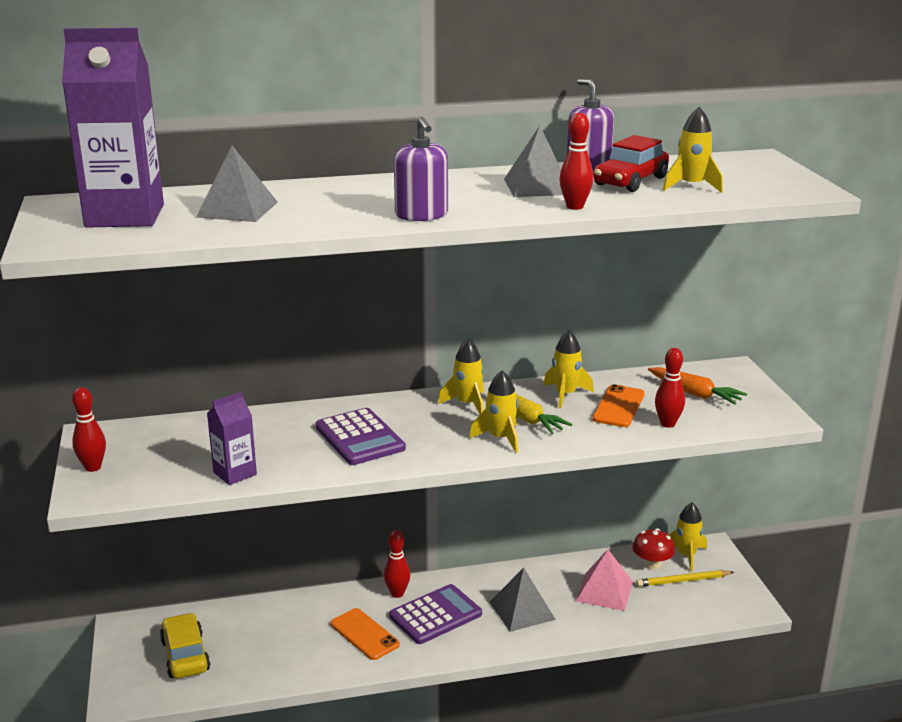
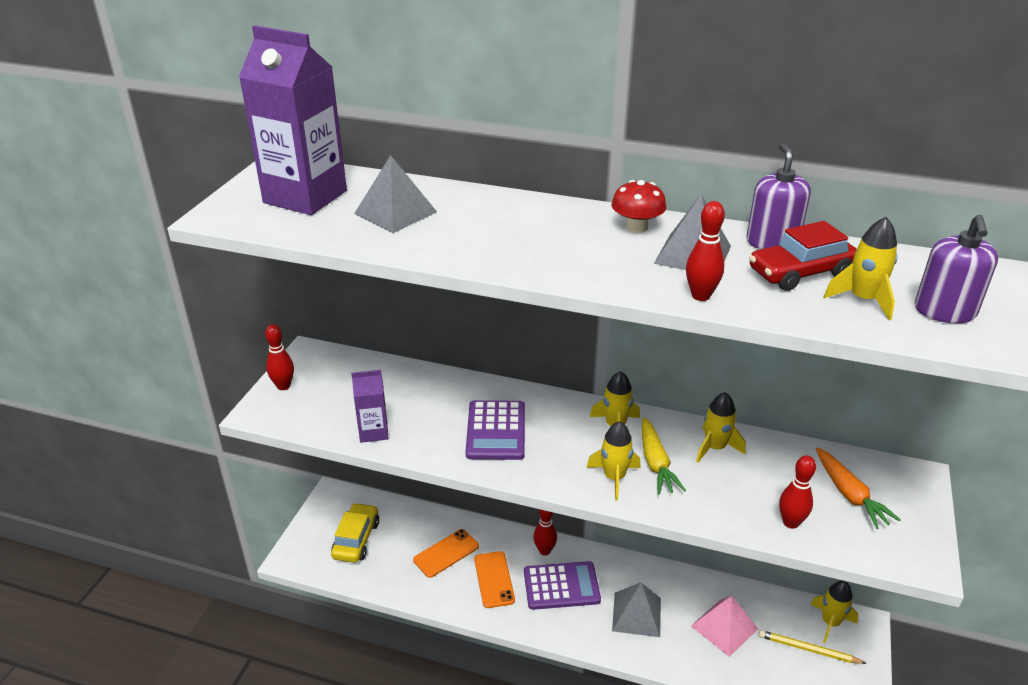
camera: 30 degrees right, 10 degrees up
purple soap dispenser [394,117,448,221] -> purple soap dispenser moved to [915,215,998,323]
orange phone [592,384,645,427] -> orange phone moved to [413,529,479,578]
red mushroom [632,528,675,570] -> red mushroom moved to [612,180,666,233]

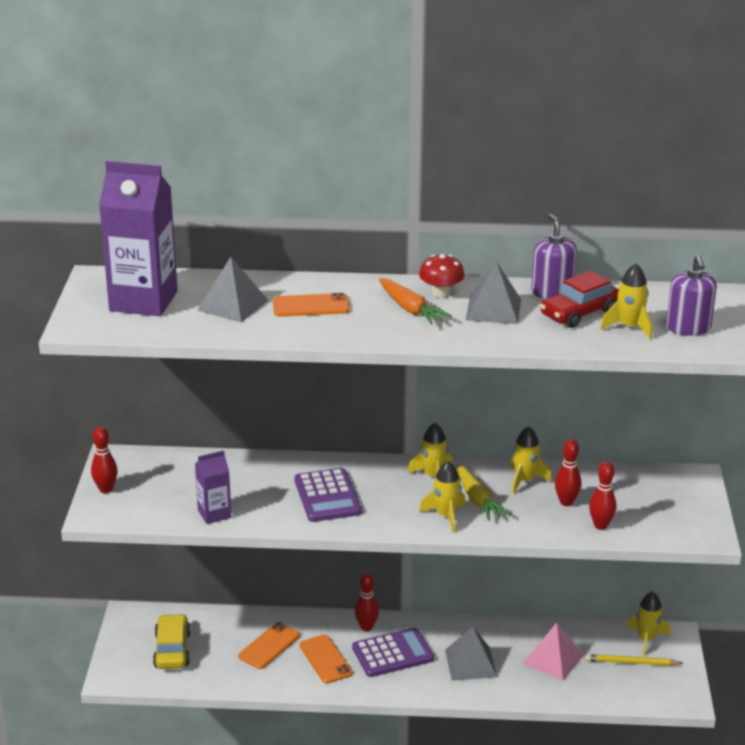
camera: 15 degrees left, 5 degrees down
red bowling pin [686,201,725,301] -> red bowling pin moved to [555,439,581,506]
orange carrot [816,447,901,529] -> orange carrot moved to [379,278,452,324]
none -> orange phone [273,293,350,317]

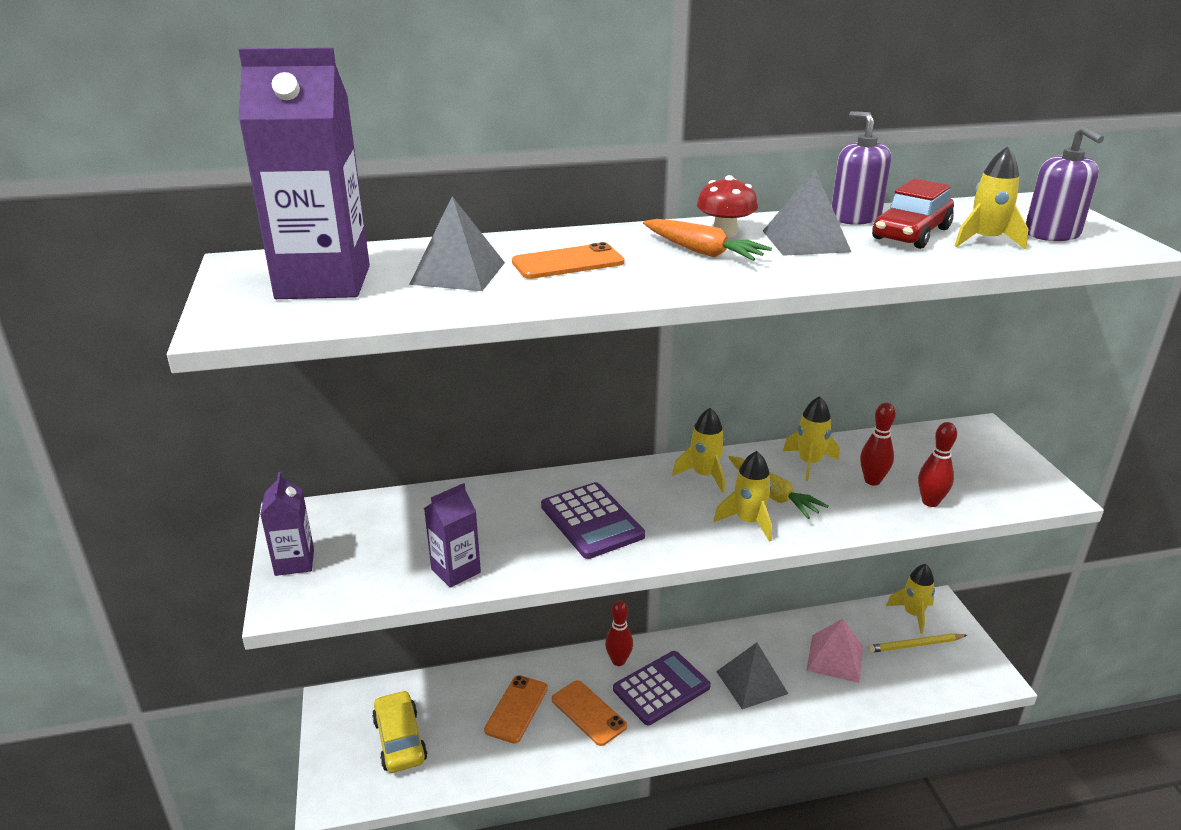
camera: 15 degrees left, 0 degrees up
red bowling pin [91,427,118,493] -> purple carton [260,472,314,576]

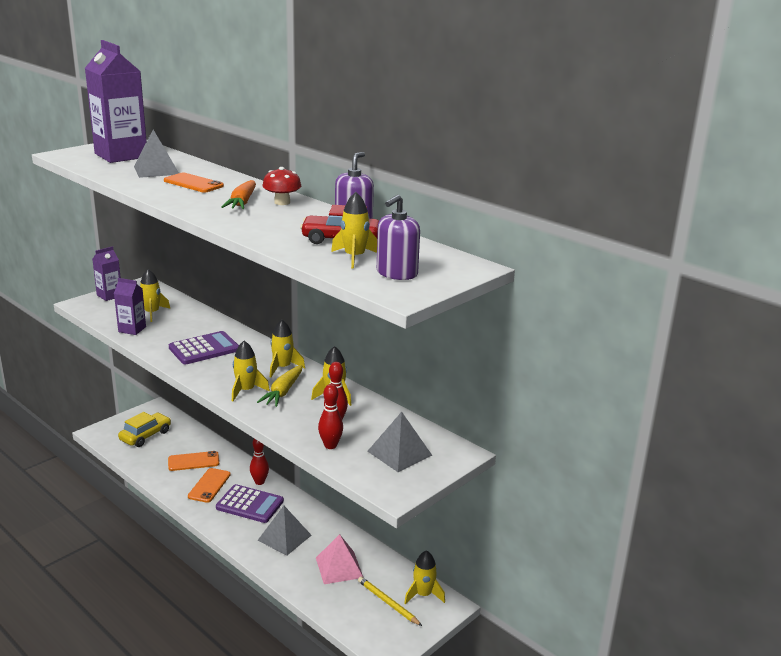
camera: 55 degrees right, 5 degrees down
purple calculator [541,482,645,559] -> purple calculator turned 150 degrees counterclockwise [169,331,239,365]
grey pyramid [763,169,851,256] -> grey pyramid moved to [368,412,432,472]
none -> yellow rocket [140,269,170,322]

